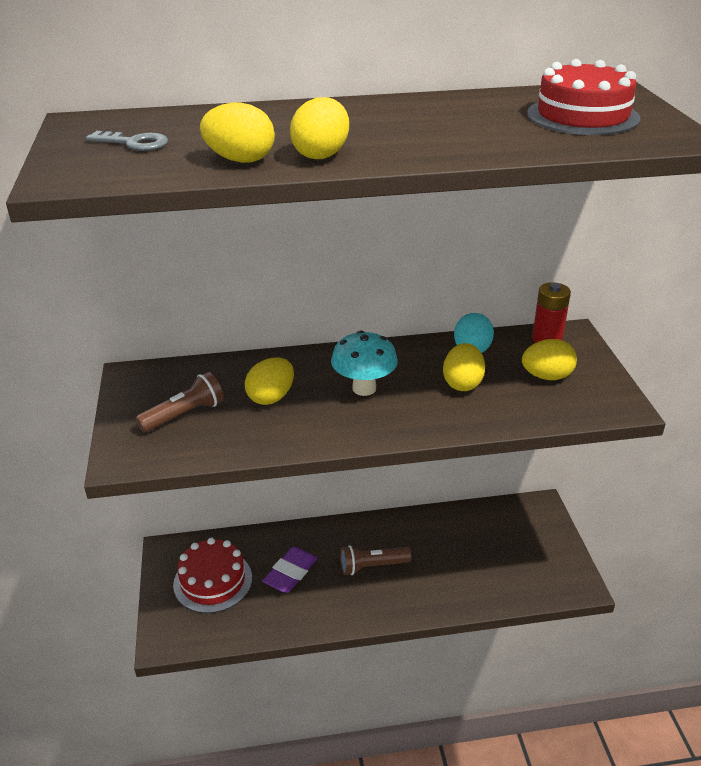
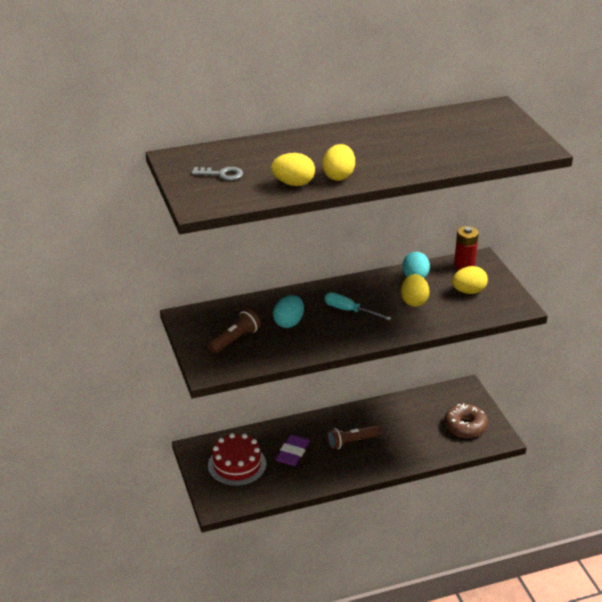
camera: 10 degrees left, 0 degrees up
yellow egg [245,357,294,405] -> turquoise egg [273,295,304,328]
turquoise mushroom [331,330,398,396] -> turquoise screwdriver [325,293,391,321]
red cake [527,59,640,135] -> none
none -> brown donut [444,404,488,438]

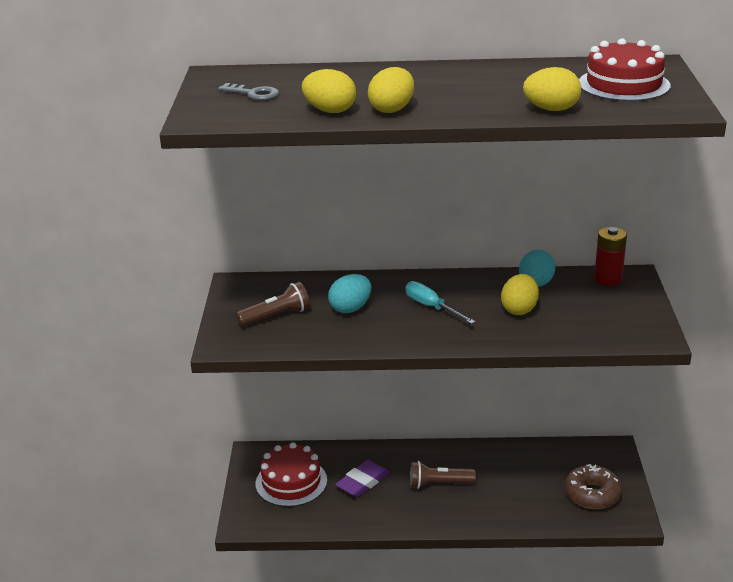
camera: 20 degrees right, 5 degrees down
yellow egg [452,266,488,294] -> yellow egg moved to [523,67,581,111]
none -> red cake [579,38,671,101]

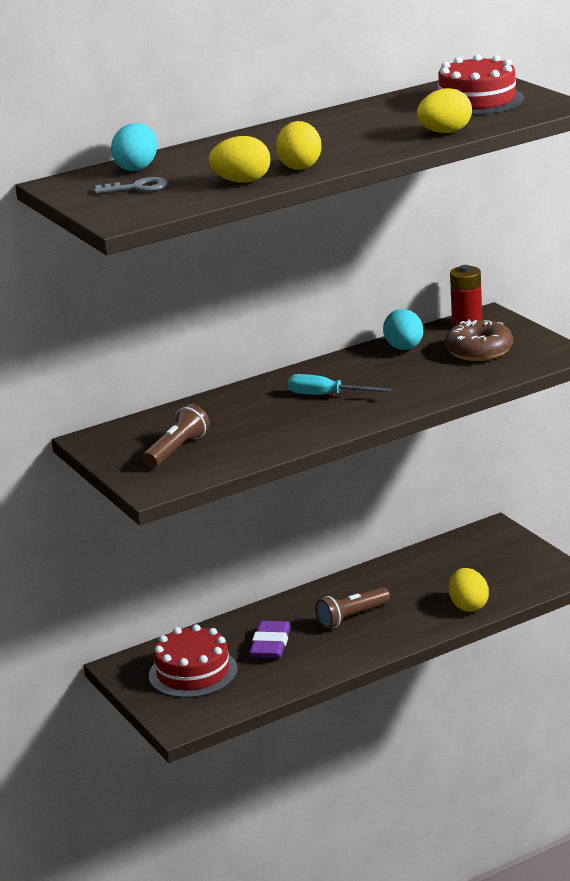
camera: 30 degrees left, 5 degrees down
turquoise egg [328,274,371,313] -> turquoise egg moved to [111,123,157,171]
yellow egg [501,274,539,315] -> yellow egg moved to [449,568,489,612]
brown donut [564,464,622,509] -> brown donut moved to [445,319,513,361]

